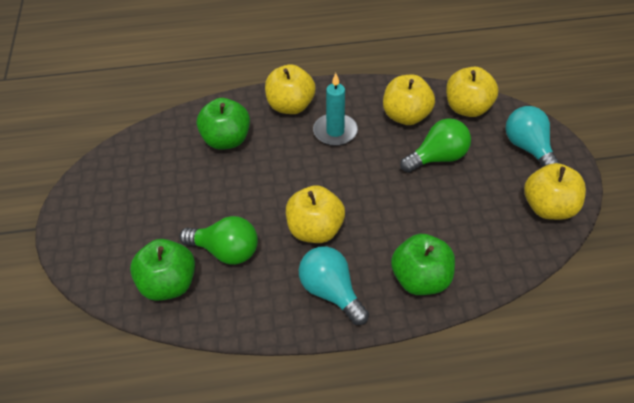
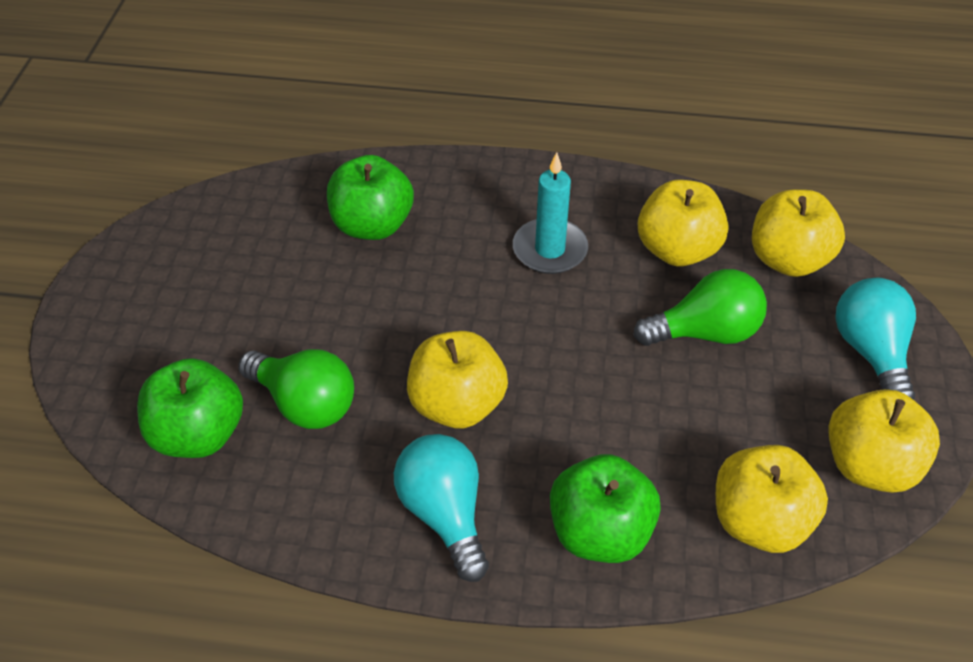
camera: 15 degrees right, 0 degrees up
yellow apple [265,64,316,114] -> yellow apple moved to [716,445,828,553]

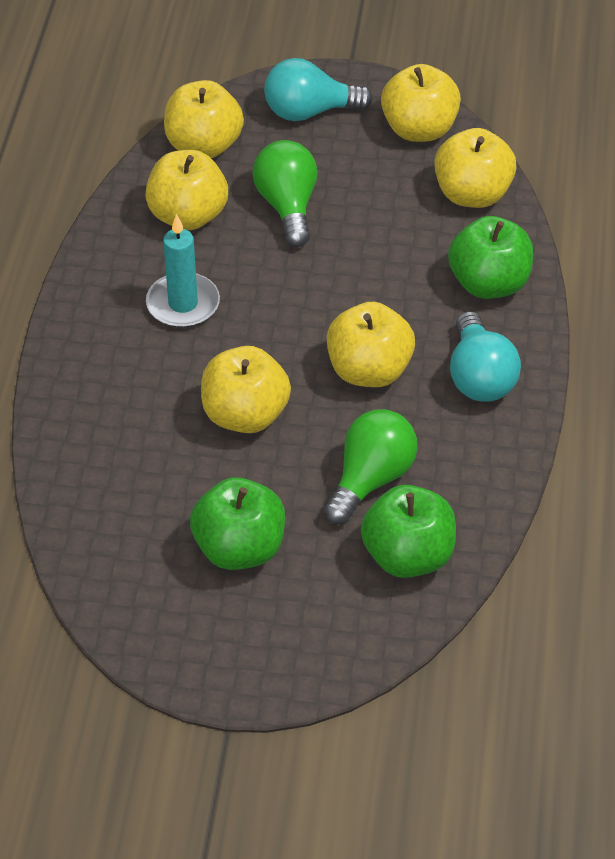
camera: 90 degrees left, 0 degrees up
green apple [327,155,414,240] -> green apple moved to [190,477,285,570]
turquoise light bulb [394,434,489,582] -> turquoise light bulb turned 75 degrees counterclockwise [450,311,521,402]
none -> yellow apple [201,346,291,433]

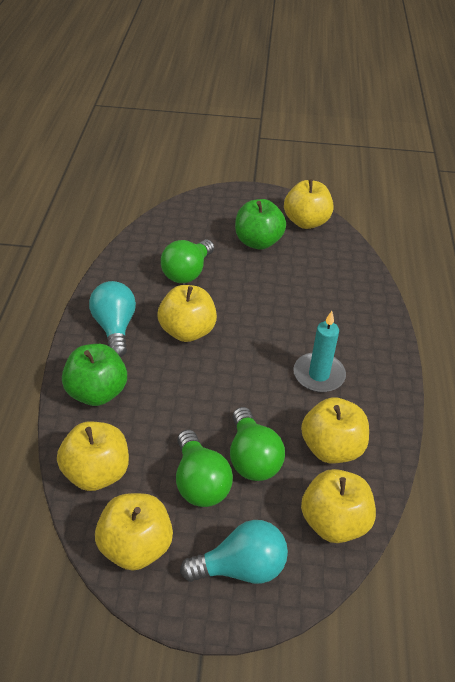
camera: 175 degrees right, 5 degrees down
yellow apple [201,346,291,433] -> yellow apple moved to [284,179,333,229]
green apple [361,485,456,578] -> none
none -> green light bulb [176,430,233,507]

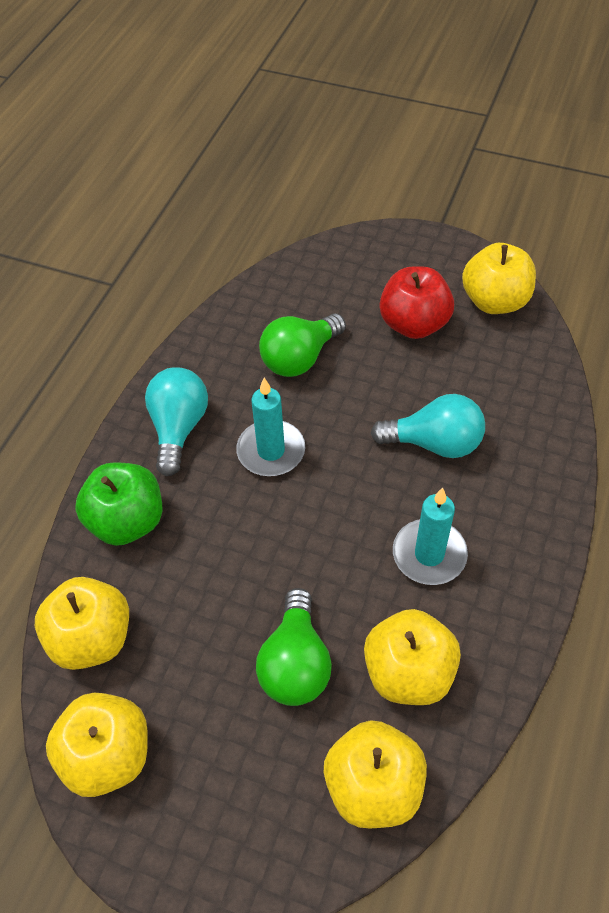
camera: 20 degrees right, 10 degrees up
yellow apple [158,285,217,342] -> turquoise candle [236,378,305,476]
green light bulb [176,430,233,507] -> none
turquoise light bulb [180,520,288,584] -> turquoise light bulb moved to [371,394,485,458]
green apple [235,199,286,250] -> red apple [380,266,454,339]

